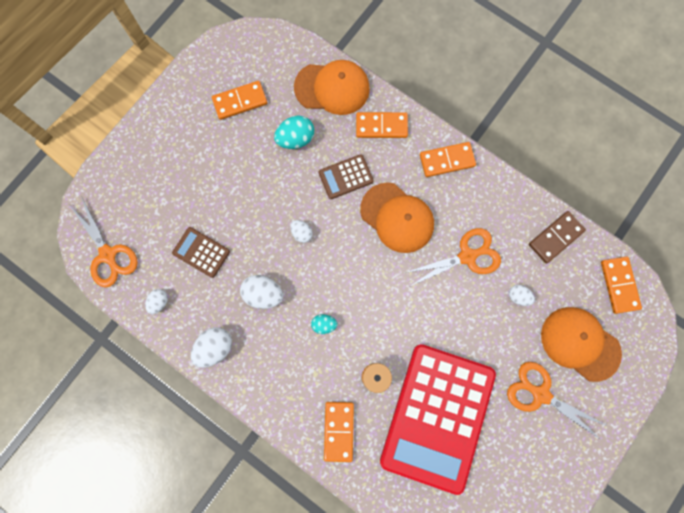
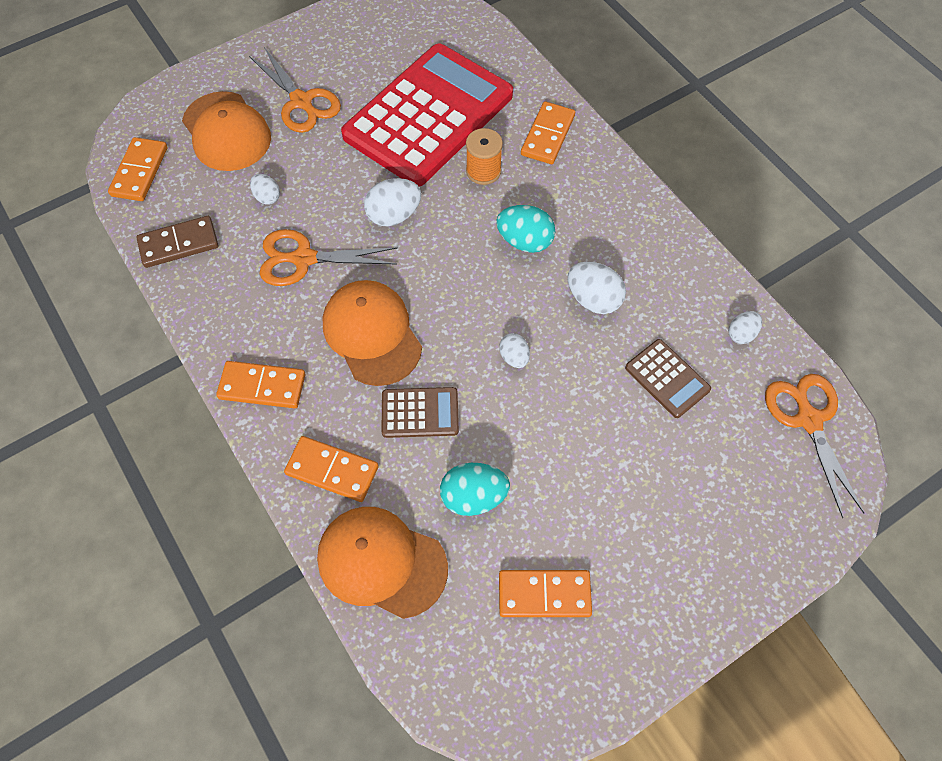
camera: 160 degrees left, 15 degrees down
white egg [191,327,232,368] -> white egg moved to [364,178,421,226]
turquoise egg [311,314,338,334] -> turquoise egg [496,205,555,253], size x1.67

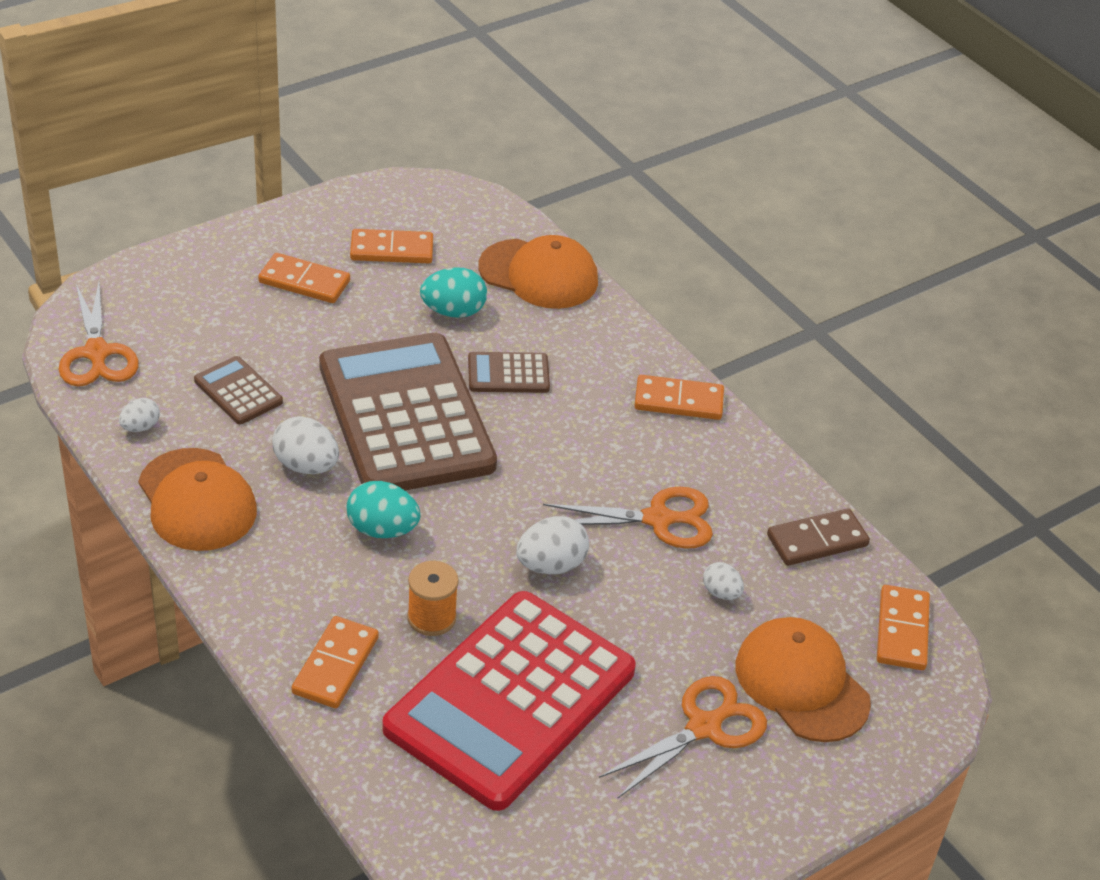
camera: 175 degrees right, 20 degrees down
orange scissors [249,47,341,133] -> orange scissors turned 90 degrees clockwise [599,676,767,798]
orange domino [284,436,379,502] -> orange domino moved to [258,253,350,303]
orange cap [323,280,422,386] -> orange cap moved to [138,448,257,551]
white egg [499,333,530,368] -> brown calculator [319,333,497,490]

